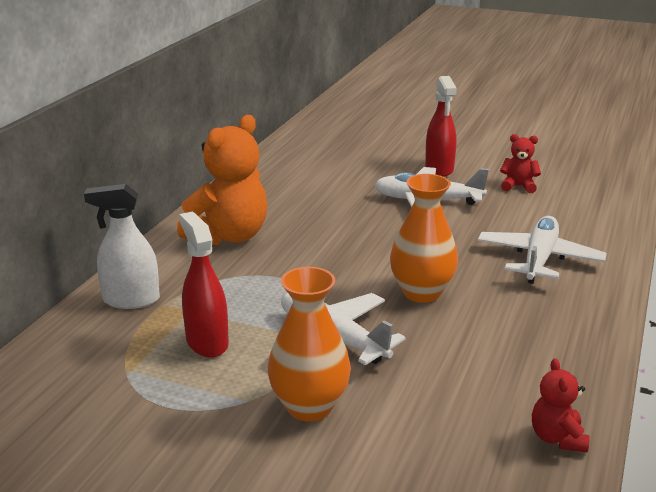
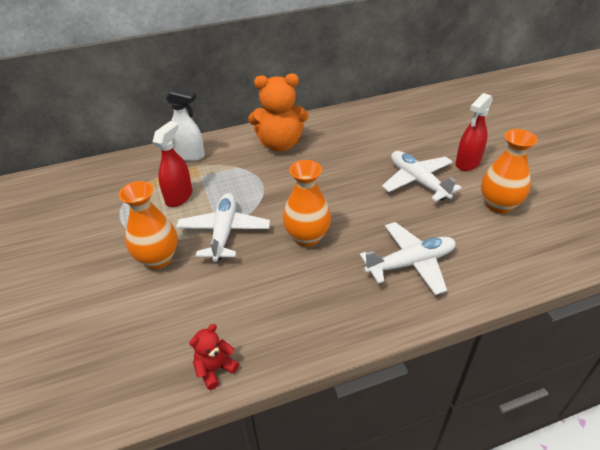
camera: 50 degrees right, 15 degrees up
white spray bottle [84,184,160,309] -> white spray bottle turned 150 degrees clockwise [166,88,205,161]
red teddy bear [500,134,541,193] -> orange vase [481,129,537,214]

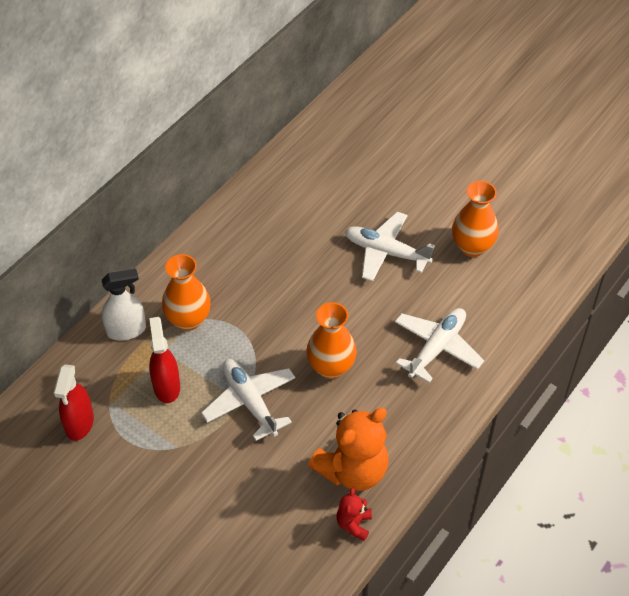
camera: 35 degrees left, 10 degrees up
orange vase [119,181,177,269] -> orange vase moved to [162,254,211,331]
orange teddy bear [248,73,309,152] -> orange teddy bear moved to [308,408,389,491]
red spray bottle [455,93,493,171] -> red spray bottle moved to [54,364,94,441]

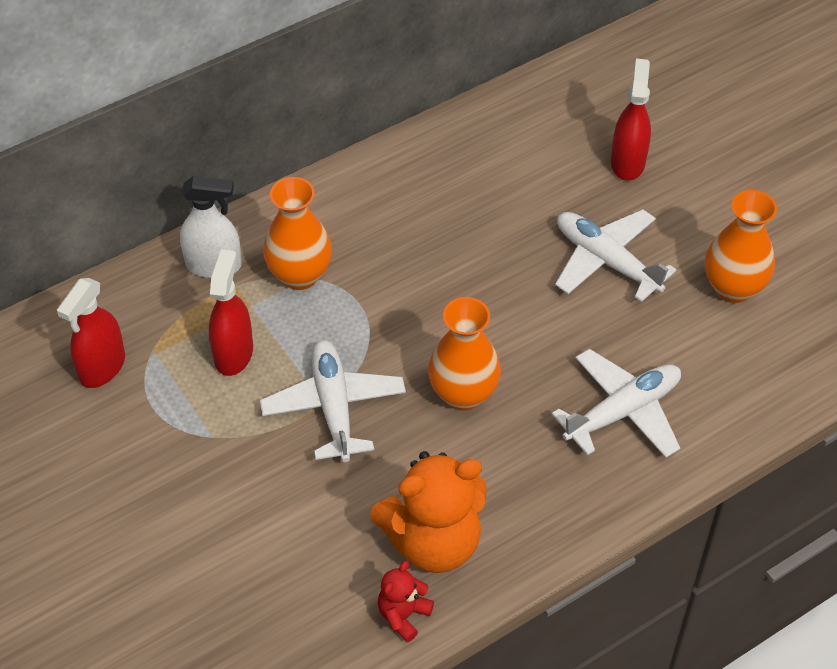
camera: 20 degrees right, 0 degrees up
none -> red spray bottle [611,58,651,181]

